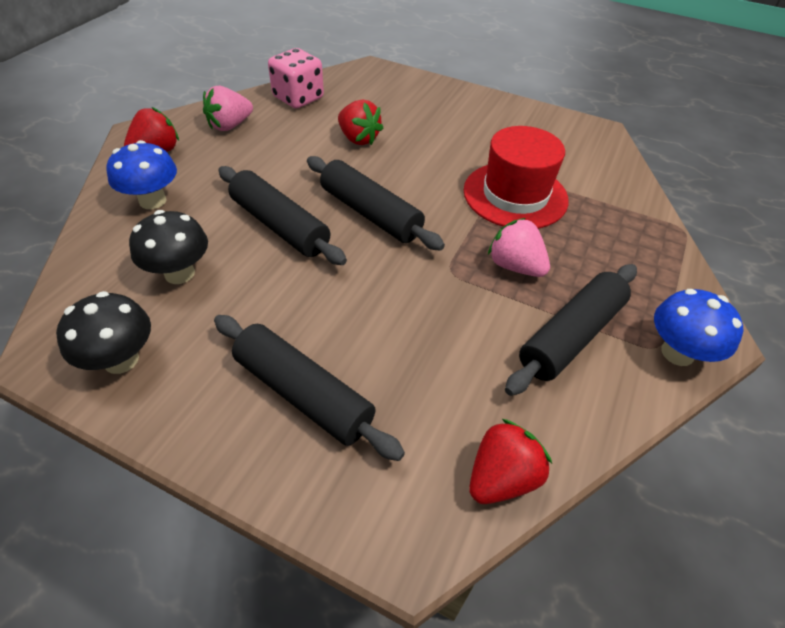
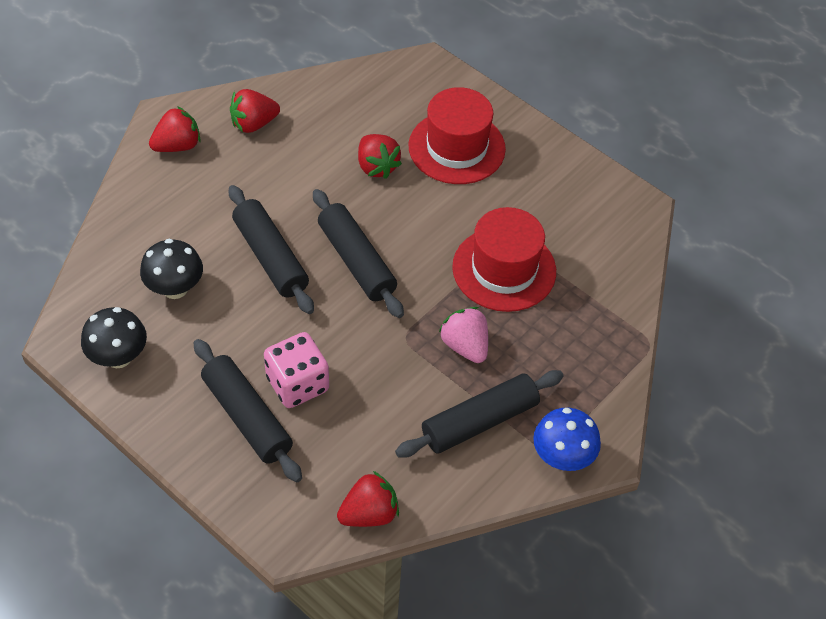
camera: 15 degrees right, 5 degrees up
blue mushroom [106,140,177,209] -> none
pink strawberry [203,86,253,131] -> red strawberry [230,89,280,133]
pink dice [268,48,324,108] -> pink dice moved to [264,332,329,408]
none -> red hat [408,87,506,184]

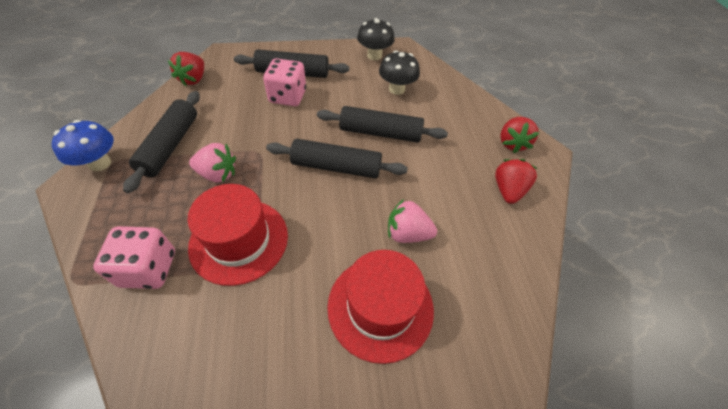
camera: 130 degrees right, 0 degrees up
red strawberry [358,134,402,179] -> pink strawberry [388,199,437,243]
none -> pink dice [93,226,175,289]

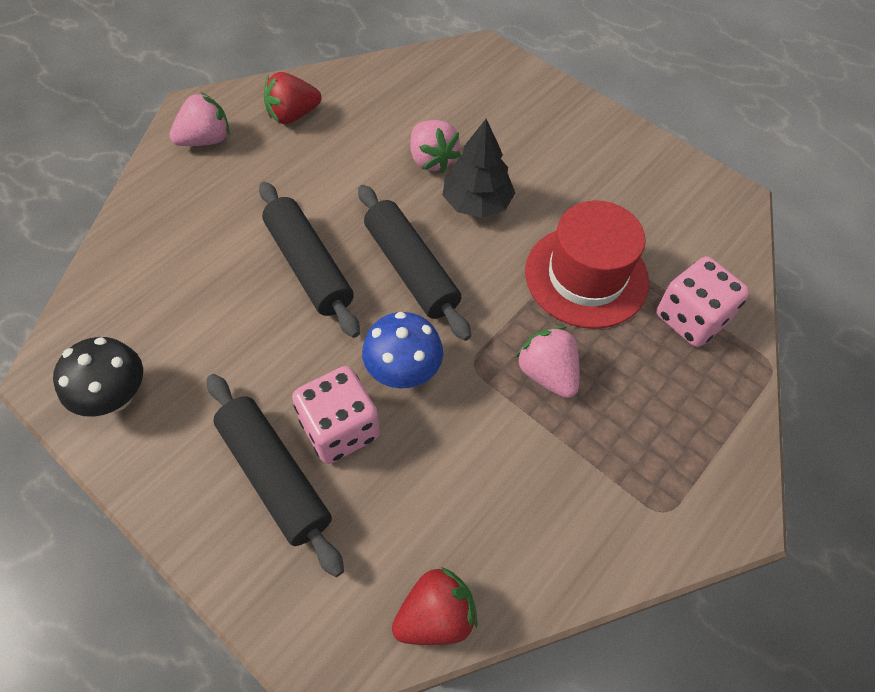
camera: 130 degrees left, 5 degrees up
blue mushroom [52,120,114,171] -> blue mushroom moved to [362,312,443,388]
black rolling pin [123,91,200,193] -> none
red hat [327,250,434,364] -> none
black mushroom [379,50,420,95] -> none
red strawberry [500,117,540,153] -> pink strawberry [169,92,230,146]
none -> black tree [443,119,515,218]

